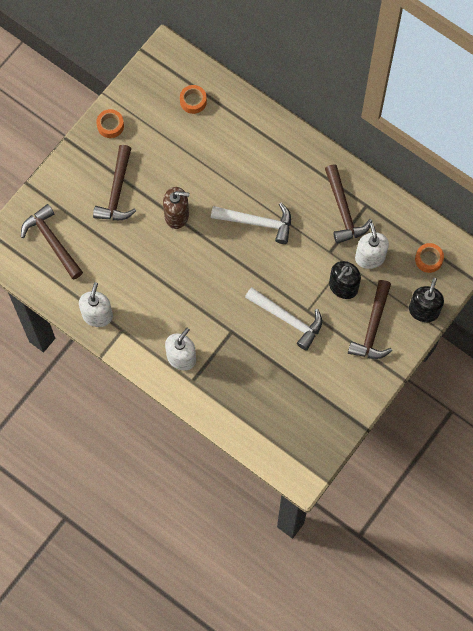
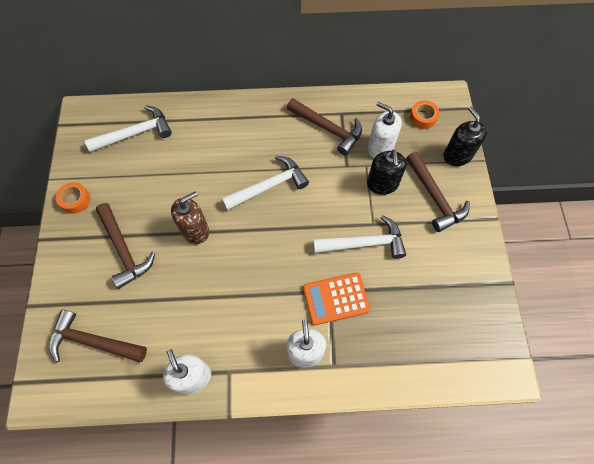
camera: 40 degrees left, 5 degrees down
orange tape [180,85,207,114] -> white hammer [85,105,172,152]
none -> orange calculator [303,272,370,325]

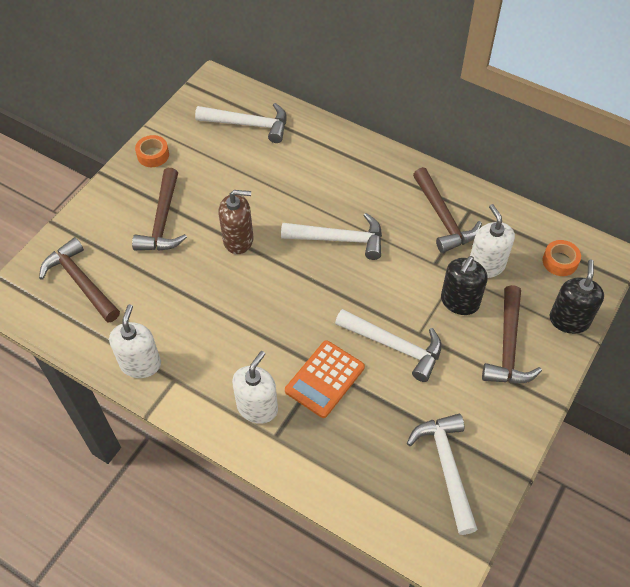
camera: 35 degrees right, 10 degrees down
orange calculator [303,272,370,325] -> orange calculator turned 75 degrees counterclockwise [285,340,365,418]
none -> white hammer [407,414,478,535]

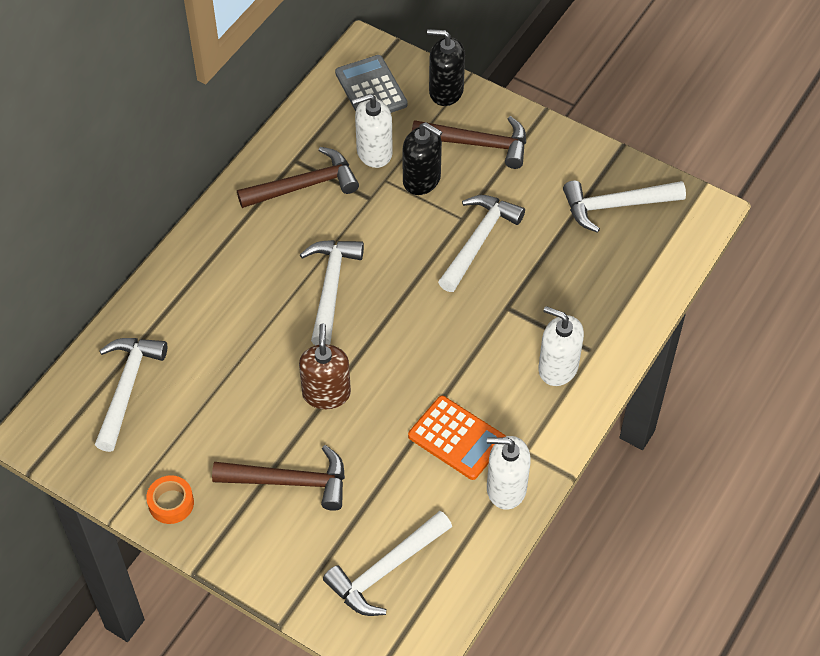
camera: 90 degrees left, 0 degrees up
brown hammer [39,237,120,323] -> white hammer [323,511,452,616]
orange calculator [285,340,365,418] -> orange calculator moved to [408,396,506,480]
orange tape [542,240,581,276] -> grey calculator [335,55,408,113]

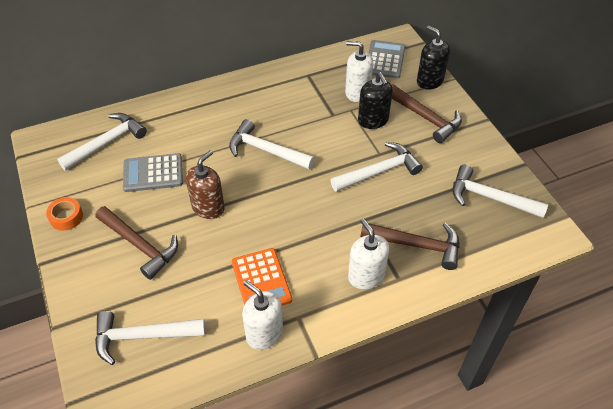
camera: 35 degrees right, 5 degrees down
brown hammer [237,147,359,208] -> brown hammer moved to [361,223,460,270]
white hammer [300,240,364,345] -> white hammer turned 105 degrees counterclockwise [229,119,315,169]
none -> grey calculator [123,153,183,192]

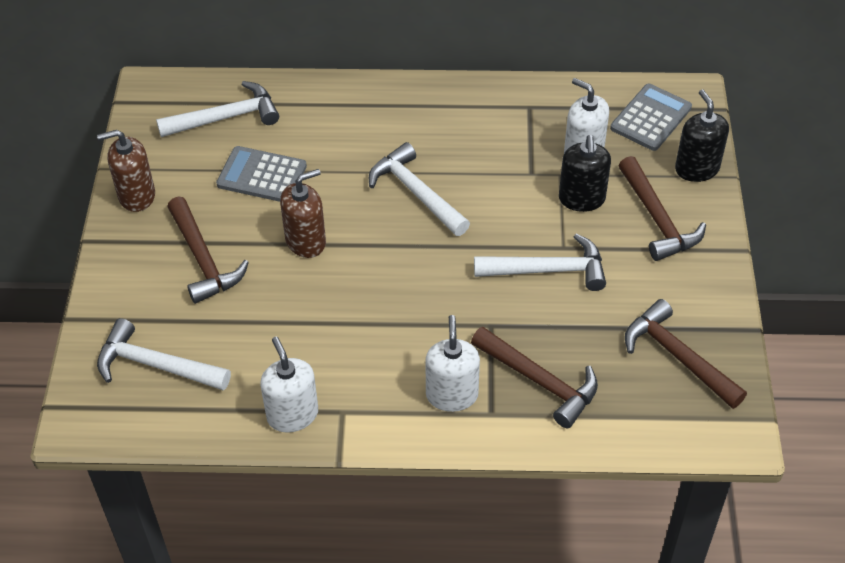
camera: 25 degrees right, 0 degrees up
orange tape [46,197,83,231] -> brown soap dispenser [97,130,155,212]
orange calculator [232,248,292,306] -> none
white hammer [452,164,548,218] -> brown hammer [625,299,747,409]

